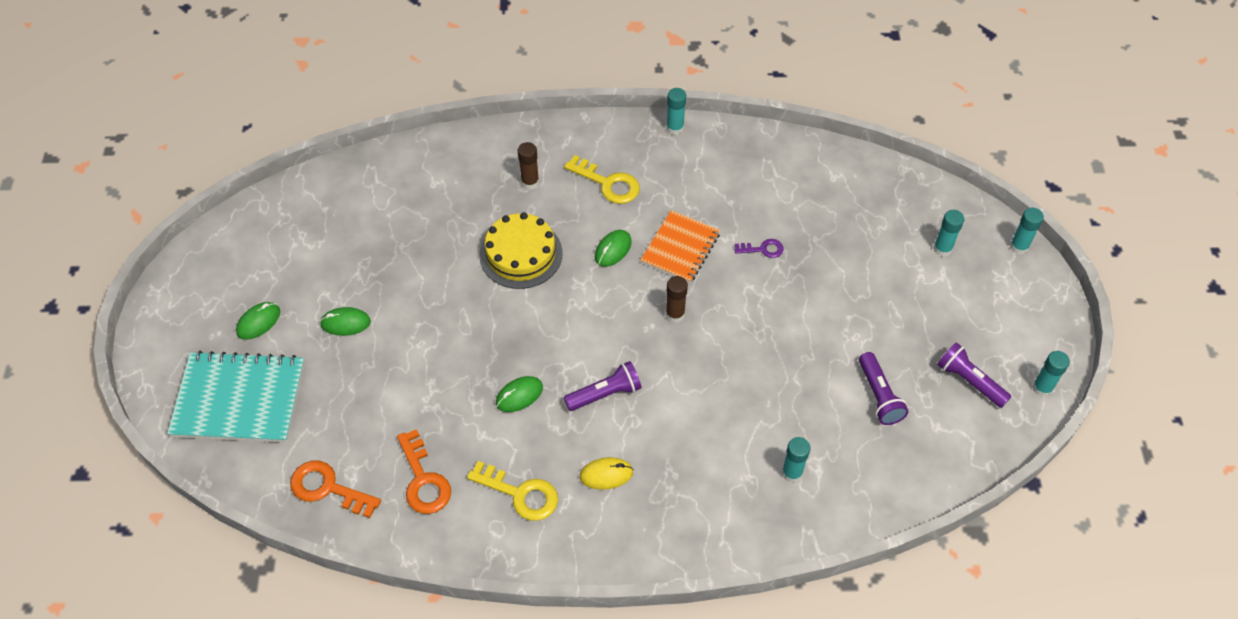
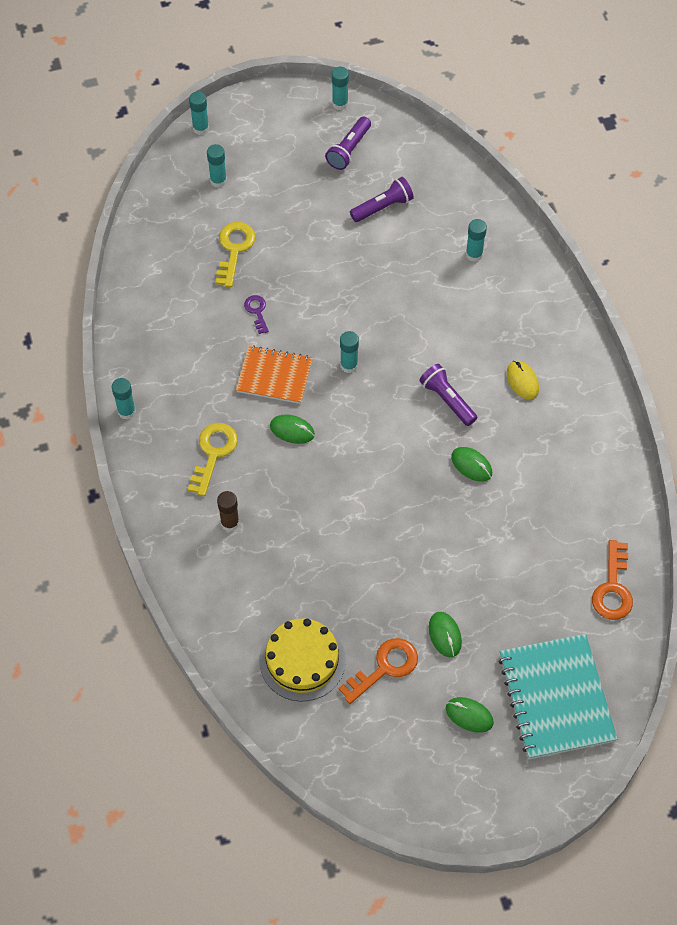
camera: 105 degrees left, 5 degrees up
orange key [397,429,451,514] -> orange key moved to [338,638,418,704]
yellow key [467,461,558,521] -> yellow key moved to [215,222,256,287]
yellow cake [479,212,563,289] -> yellow cake moved to [259,619,346,702]
brown glue stick [666,276,688,323] -> turquoise glue stick [340,331,359,373]

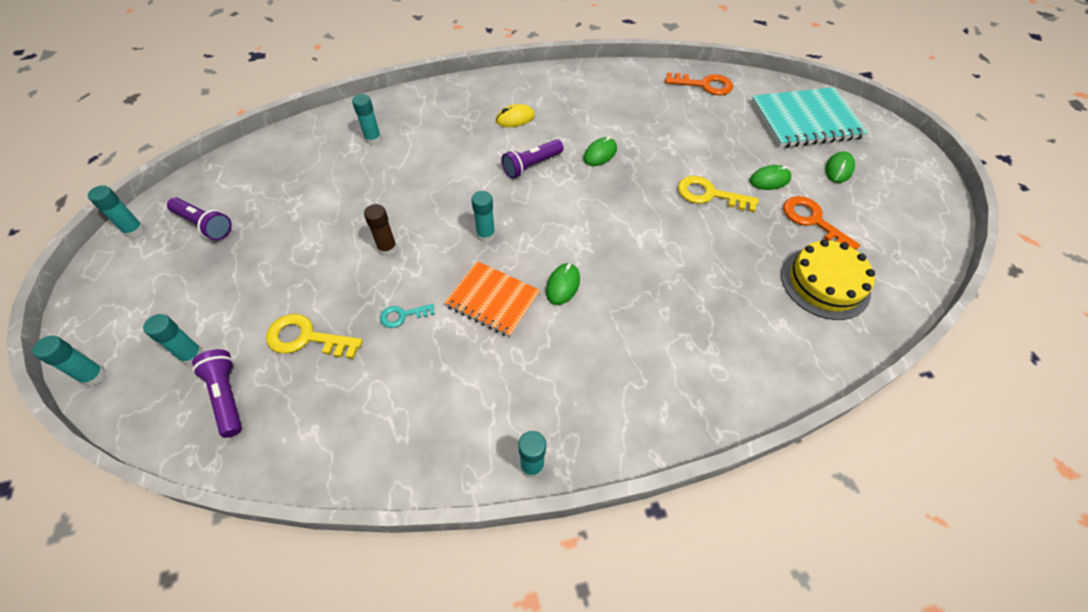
camera: 90 degrees left, 5 degrees down
yellow key [188,423,238,496] -> yellow key moved to [678,176,759,212]
brown glue stick [217,491,239,531] -> brown glue stick moved to [364,204,397,256]
orange notebook [236,345,313,404] -> orange notebook turned 75 degrees counterclockwise [444,261,540,337]
purple key [244,295,269,334] -> turquoise key [380,303,435,328]
purple flashlight [350,177,414,222] -> purple flashlight moved to [192,349,242,438]

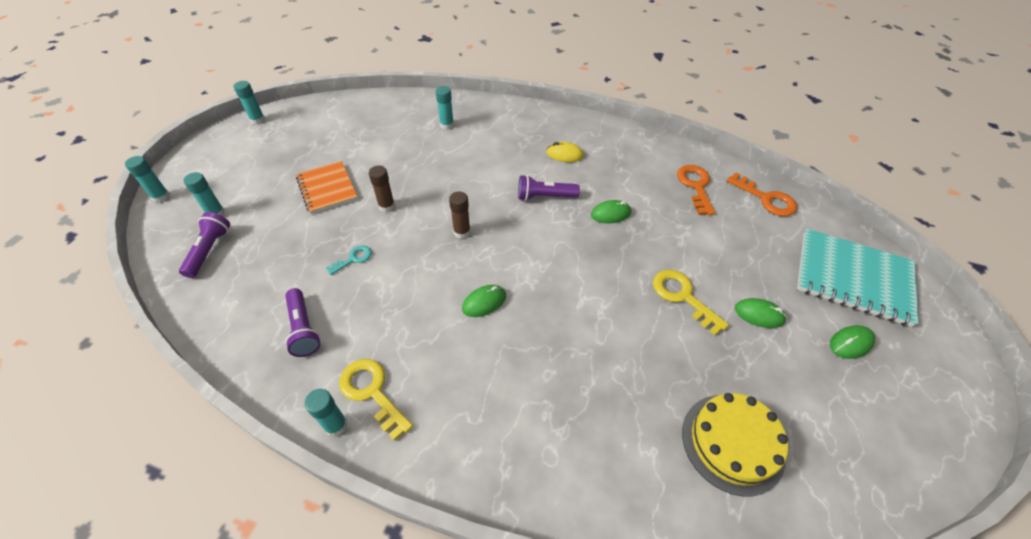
camera: 35 degrees right, 5 degrees down
purple flashlight [167,197,232,240] -> purple flashlight moved to [285,288,321,357]
yellow key [266,314,363,359] -> yellow key moved to [339,359,413,441]
turquoise key [380,303,435,328] -> turquoise key turned 120 degrees clockwise [326,246,372,275]
orange notebook [444,261,540,337] -> orange notebook moved to [296,161,358,214]
turquoise glue stick [472,191,495,242] -> brown glue stick [449,191,471,239]
orange key [783,196,860,250] -> orange key moved to [677,165,715,215]

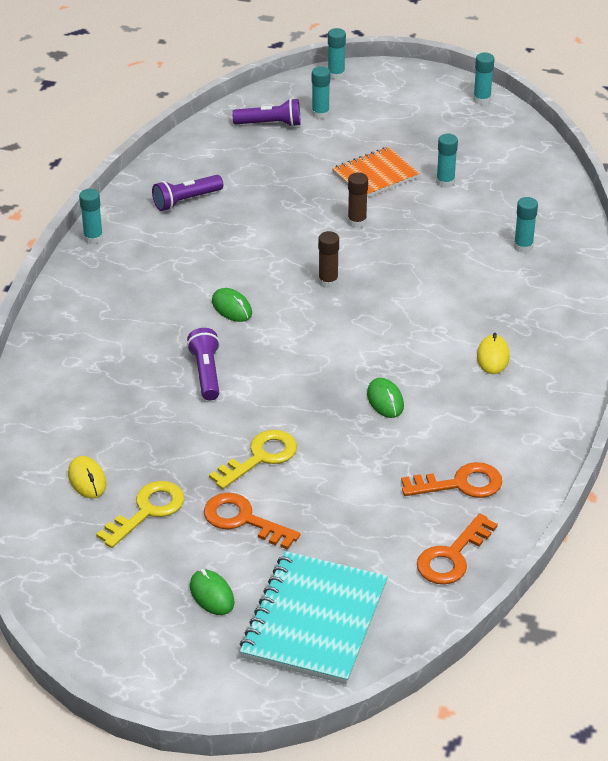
camera: 85 degrees right, 10 degrees down
turquoise key [326,246,372,275] -> none
yellow key [339,359,413,441] -> yellow key moved to [96,481,184,548]
purple flashlight [518,175,580,201] -> purple flashlight moved to [187,328,220,401]
yellow cake [682,393,788,497] -> yellow mouse [68,456,106,499]
green mouse [735,298,787,328] -> orange key [204,493,300,550]
none -> turquoise glue stick [436,134,458,188]

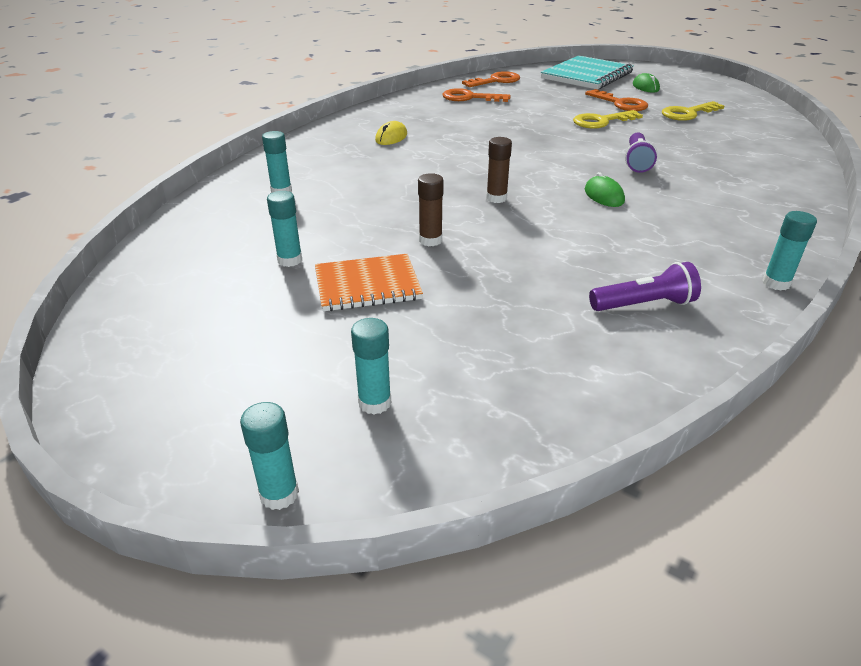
camera: 160 degrees left, 5 degrees down
yellow mouse [68,456,106,499] -> none
purple flashlight [232,98,300,127] -> none
green mouse [367,378,404,418] -> none
turquoise glue stick [473,53,494,105] -> none

